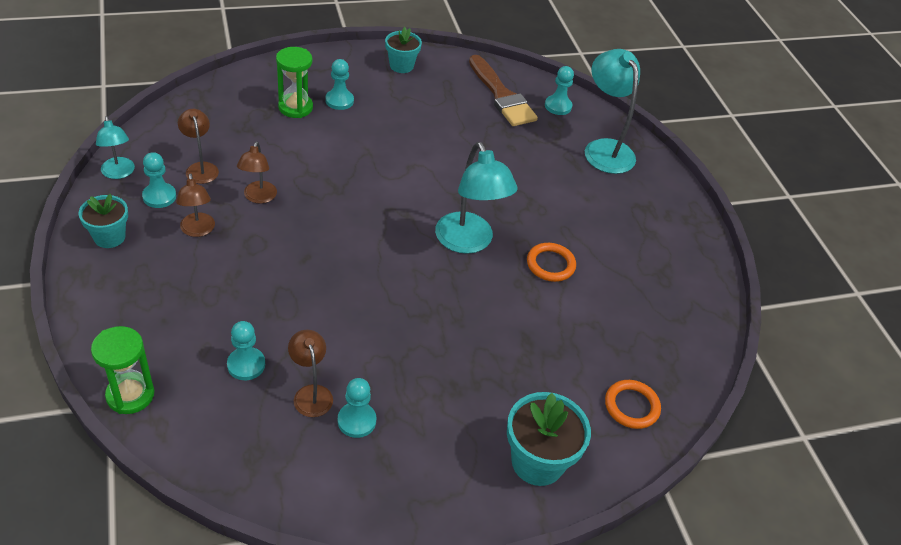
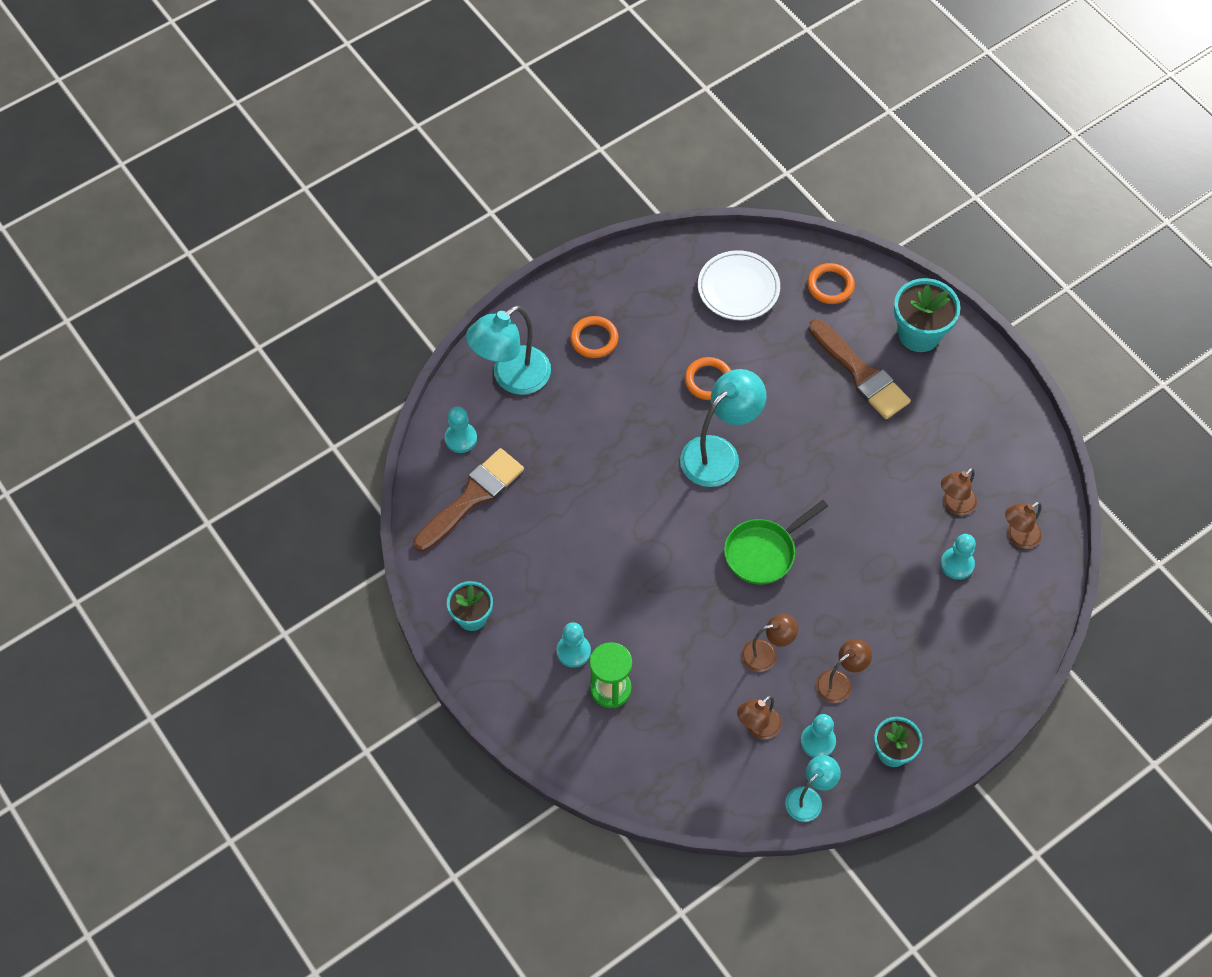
camera: 105 degrees left, 15 degrees up
green hourglass [91,326,154,414] -> none
turquoise pawn [338,378,376,438] -> none
none -> orange ring [570,316,618,358]
none -> white plate [698,250,780,320]
none -> green pan [724,500,828,585]
none -> brown brush [808,319,911,419]
none -> brown lamp [1005,502,1042,549]

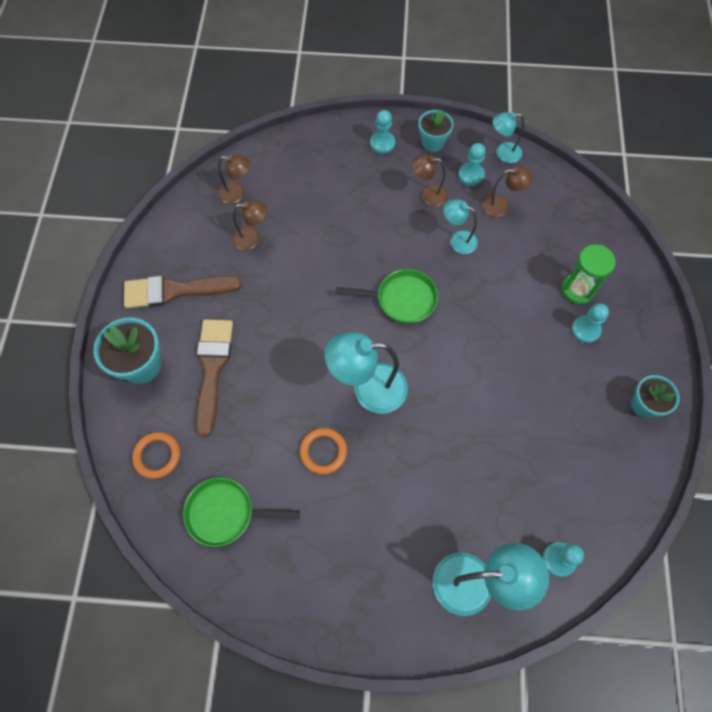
camera: 140 degrees left, 5 degrees up
brown brush [413,448,524,552] -> brown brush moved to [124,276,242,308]
orange ring [570,316,618,358] -> none
white plate [698,250,780,320] -> green pan [183,477,300,547]
brown lamp [741,614,798,672] -> turquoise lamp [444,199,478,254]
turquoise pawn [940,534,976,580] -> turquoise pawn moved to [370,110,395,154]

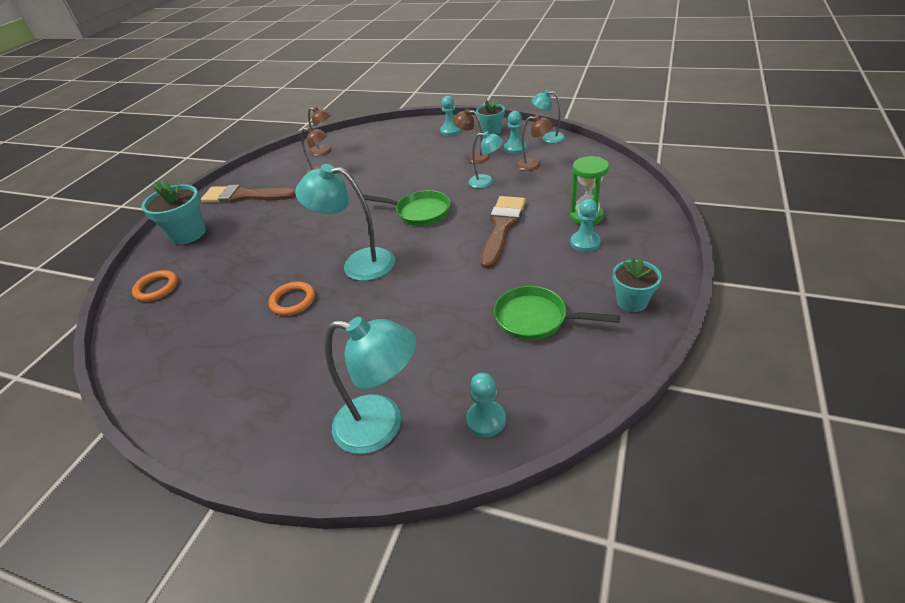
camera: 20 degrees right, 25 degrees down
green pan [183,477,300,547] -> green pan moved to [494,286,620,340]
brown brush [196,319,233,437] -> brown brush moved to [481,196,526,269]
turquoise lamp [444,199,478,254] -> turquoise lamp turned 150 degrees clockwise [469,131,504,188]

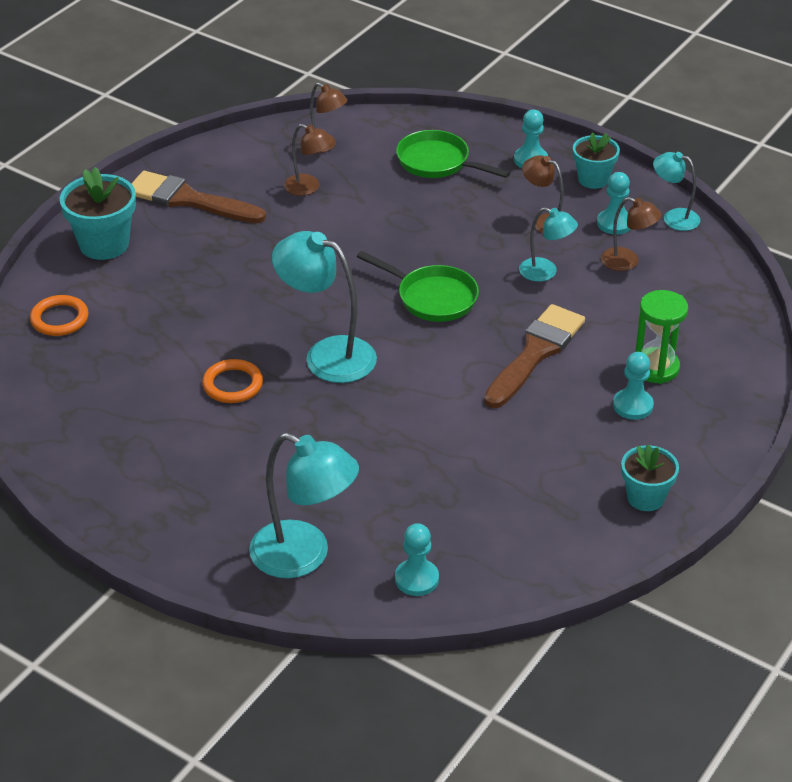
camera: 10 degrees right, 0 degrees up
green pan [494,286,620,340] -> green pan moved to [396,130,510,178]

